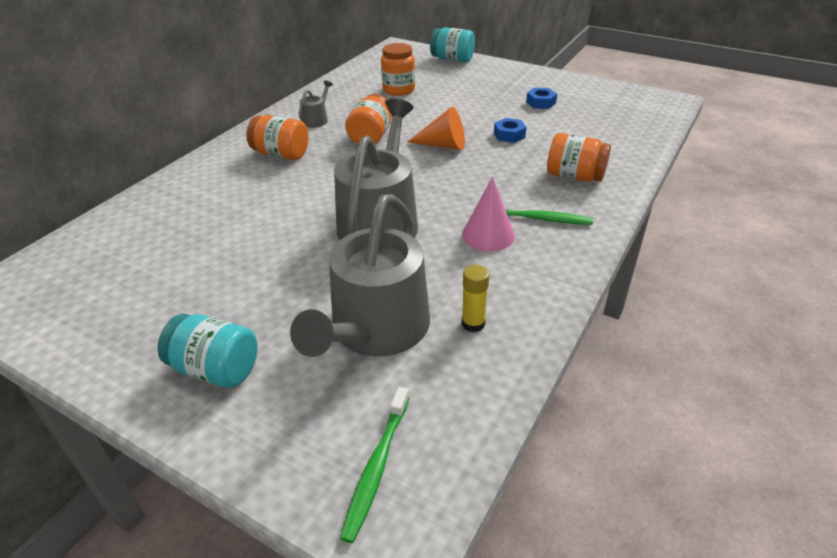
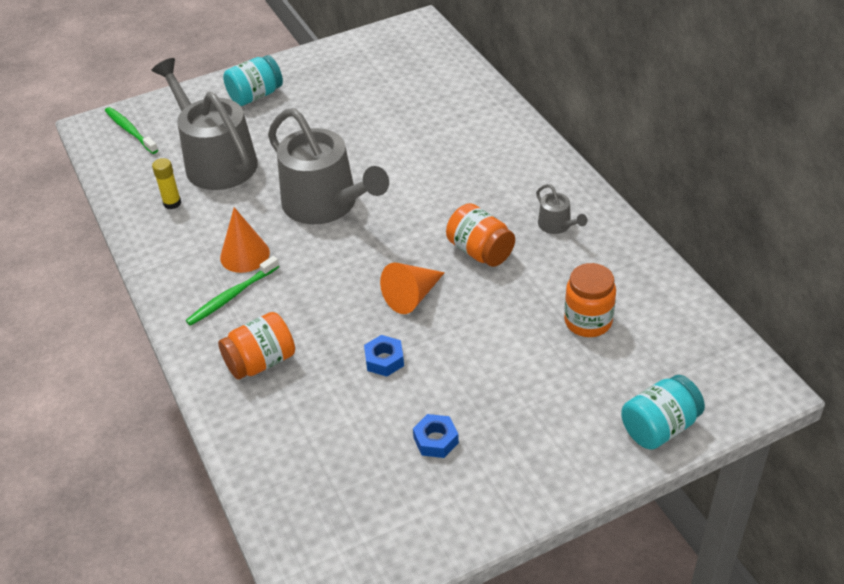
camera: 125 degrees right, 5 degrees up
orange jar [246,115,309,160] -> none
pink cone [462,177,515,252] -> orange cone [220,207,270,273]

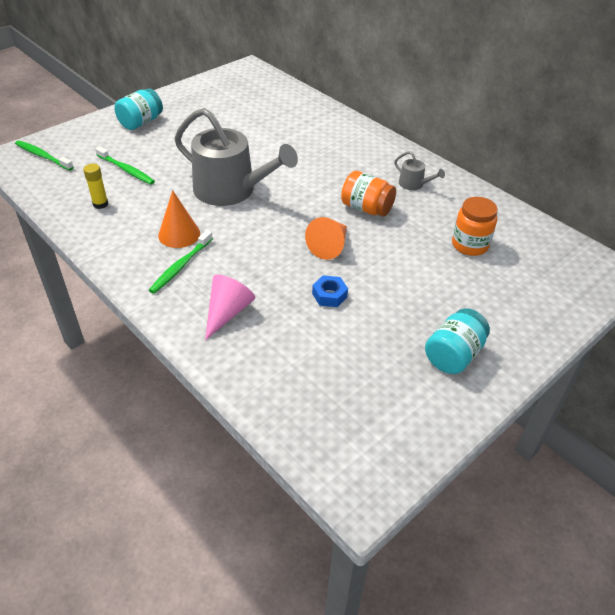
camera: 20 degrees left, 0 degrees up
grey watering can [152,58,258,190] -> green toothbrush [95,146,155,185]
orange jar [218,312,295,380] -> pink cone [205,275,255,340]
blue nut [413,414,459,458] -> none
turquoise jar [621,375,705,450] -> turquoise jar moved to [425,308,490,374]

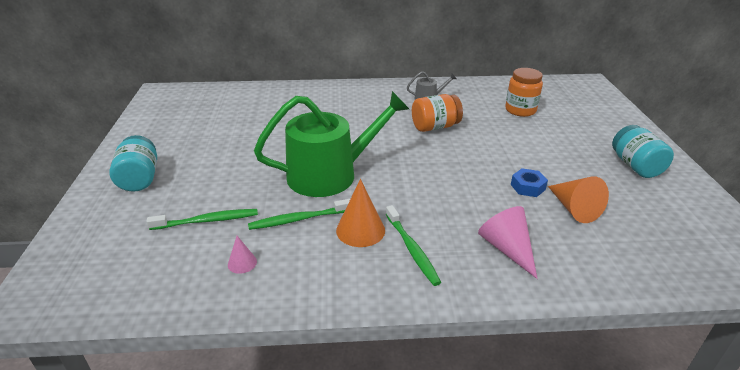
camera: 50 degrees left, 10 degrees down
green toothbrush [15,140,74,171] -> green toothbrush moved to [248,199,350,230]
yellow glue stick [83,164,108,209] -> pink cone [228,236,257,274]
grey watering can [174,108,298,206] -> green watering can [254,91,409,197]
orange cone [305,217,347,260] -> orange cone moved to [548,176,609,223]

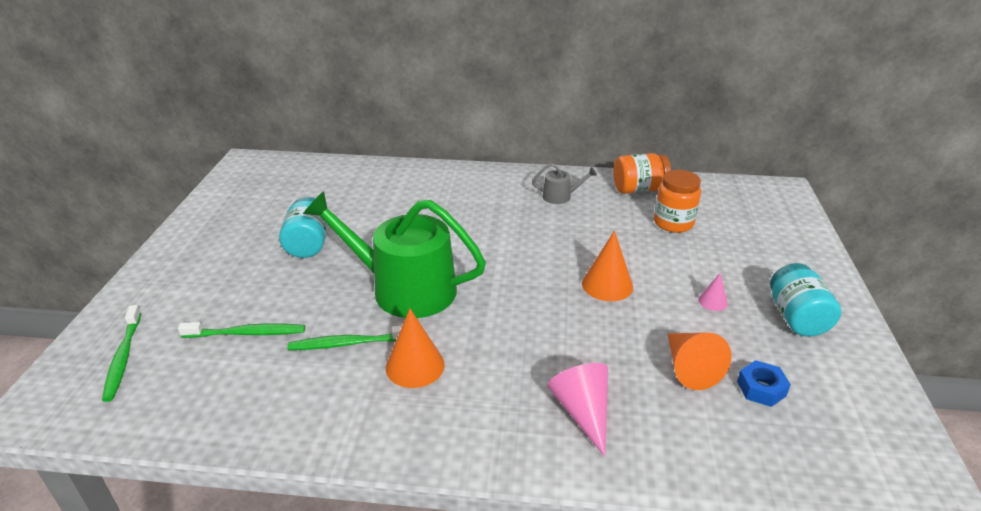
camera: 10 degrees right, 0 degrees up
turquoise jar [109,135,157,192] -> turquoise jar moved to [279,197,328,258]
pink cone [228,236,257,274] -> pink cone moved to [698,273,728,311]
green watering can [254,91,409,197] -> green watering can turned 150 degrees counterclockwise [303,191,486,318]
green toothbrush [386,205,441,286] -> green toothbrush moved to [102,305,141,402]
orange jar [412,94,463,132] -> orange jar moved to [613,153,671,194]
blue nut [511,168,548,197] -> blue nut moved to [737,360,791,407]
none -> orange cone [582,231,633,301]

